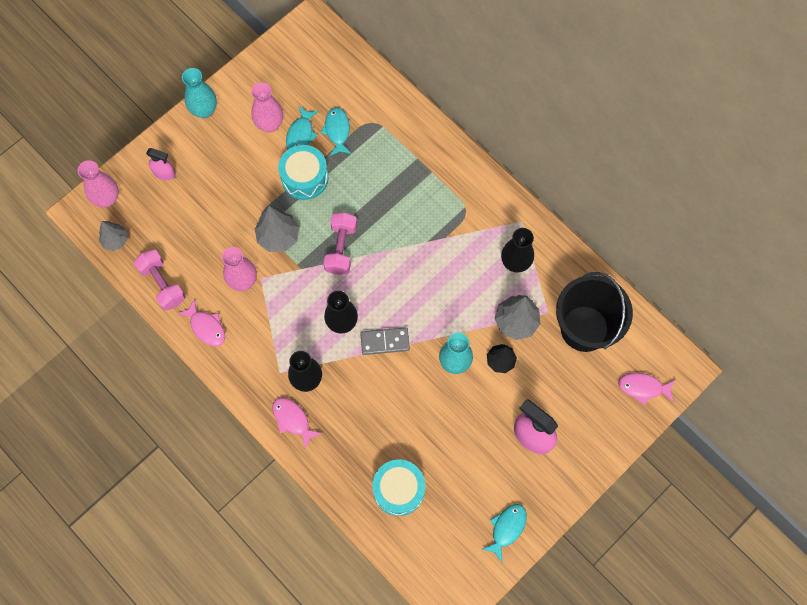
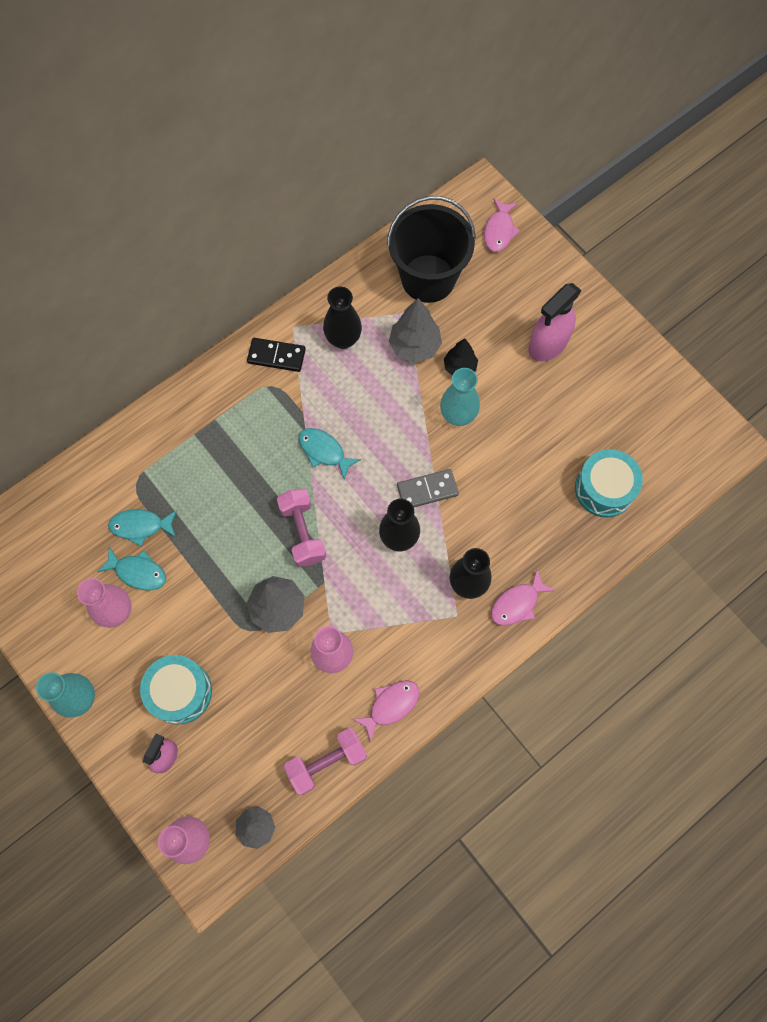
camera: 85 degrees left, 0 degrees up
turquoise drum [278,145,328,200] -> turquoise drum moved to [140,655,212,724]
pink dumbbell [324,212,357,275] -> pink dumbbell turned 60 degrees clockwise [277,489,326,567]
grey domino [360,327,410,355] -> grey domino turned 75 degrees clockwise [397,469,459,507]
turquoise fish [481,504,527,562] -> turquoise fish moved to [299,428,361,480]
none -> black domino [247,338,306,372]

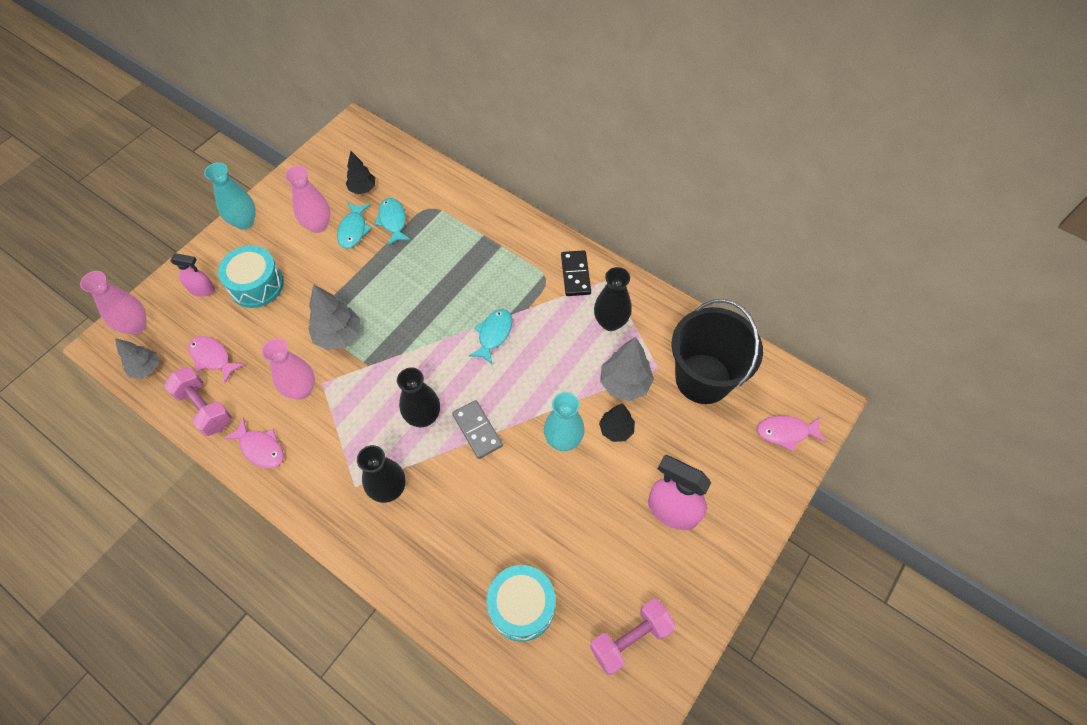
camera: 75 degrees right, 10 degrees down
pink dumbbell [277,489,326,567] -> pink dumbbell moved to [590,599,676,675]
pink fish [491,569,555,626] -> pink fish moved to [188,336,245,383]
none -> black tree [346,151,375,194]

